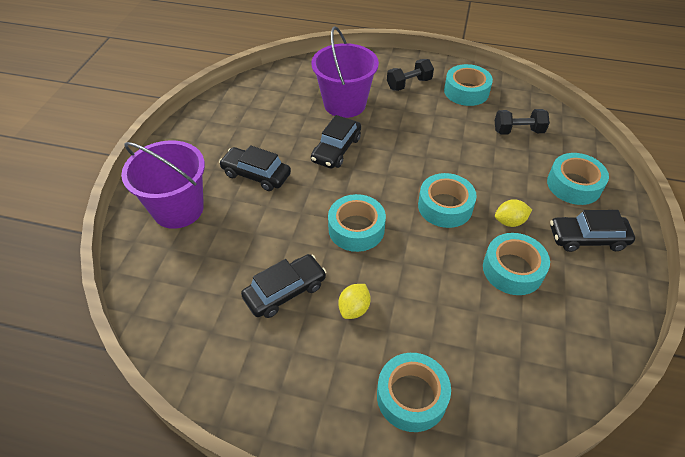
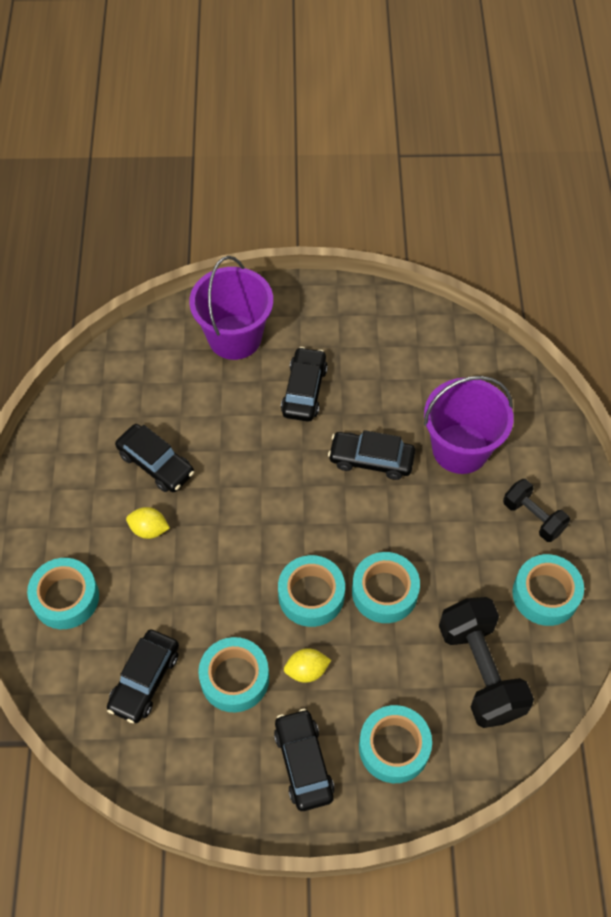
camera: 75 degrees right, 10 degrees up
turquoise tape [328,194,386,252] -> turquoise tape moved to [352,552,420,623]
black dumbbell [495,109,550,135] -> black dumbbell [439,597,534,728], size x1.72
yellow lemon [495,199,532,227] -> yellow lemon turned 75 degrees counterclockwise [284,648,331,683]
none -> black car [107,629,179,723]

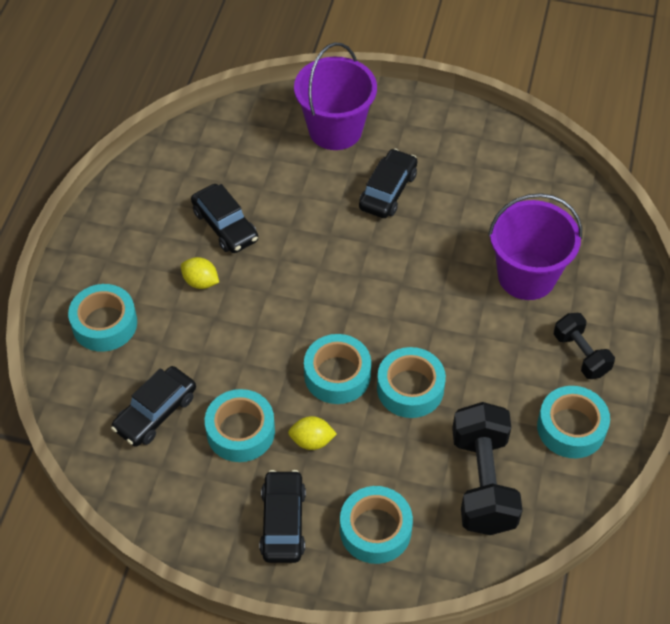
camera: 15 degrees right, 5 degrees down
black car [328,430,415,480] -> none

